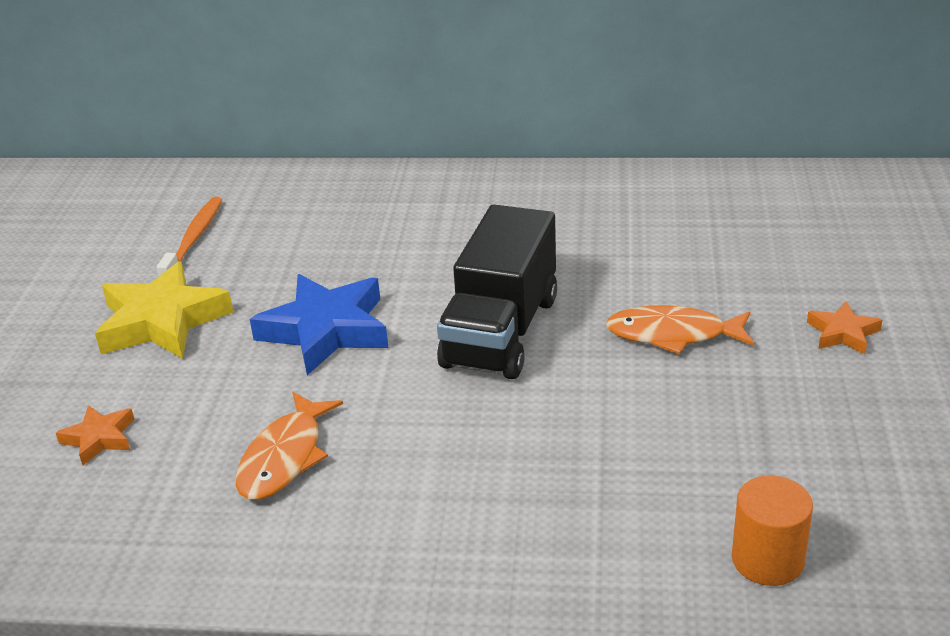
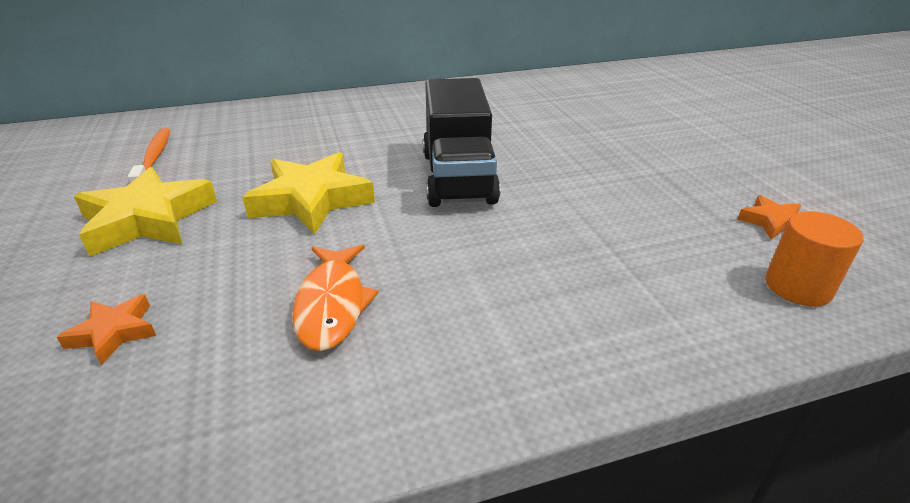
camera: 25 degrees left, 0 degrees up
blue star [250,274,388,375] -> yellow star [242,152,375,235]
orange fish [606,305,754,354] -> none
orange star [807,302,882,354] -> orange star moved to [737,195,801,240]

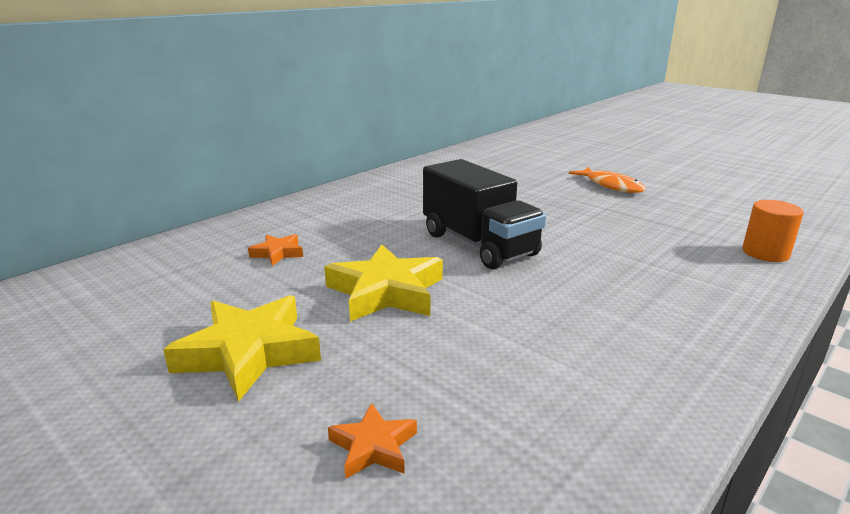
camera: 30 degrees left, 10 degrees down
orange toothbrush [128,128,170,183] -> none
orange fish [292,245,379,351] -> orange fish moved to [569,167,646,193]
orange star [737,195,801,240] -> orange star moved to [248,234,303,266]

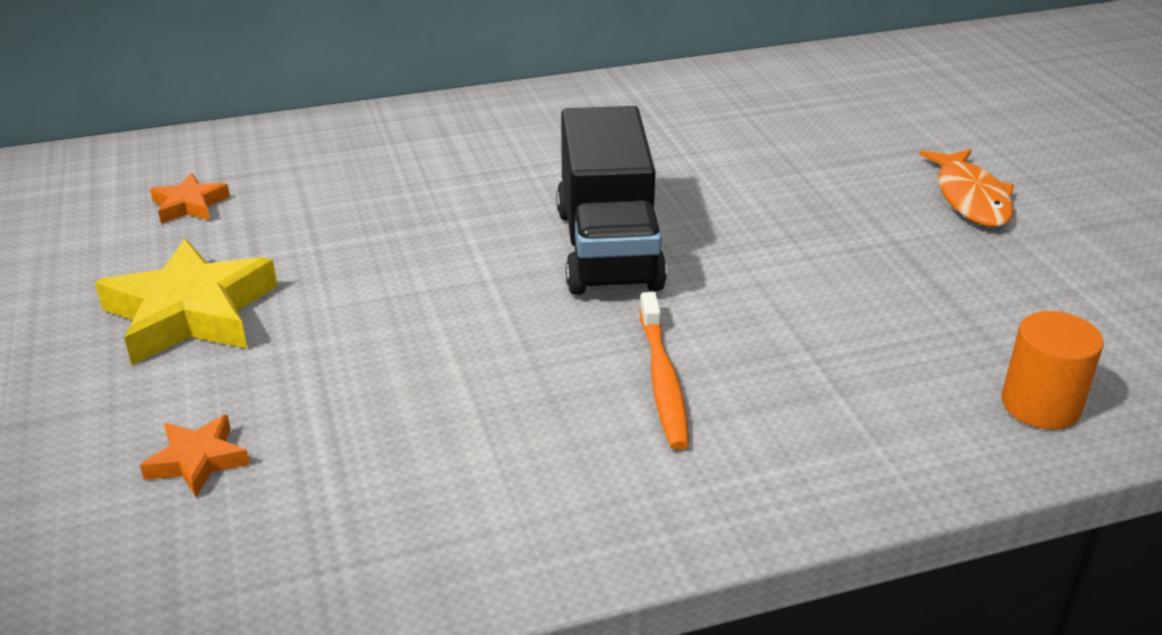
camera: 30 degrees right, 10 degrees up
orange star [248,234,303,266] -> orange star moved to [150,173,230,224]
yellow star [324,244,443,322] -> none
none -> orange toothbrush [640,292,689,450]

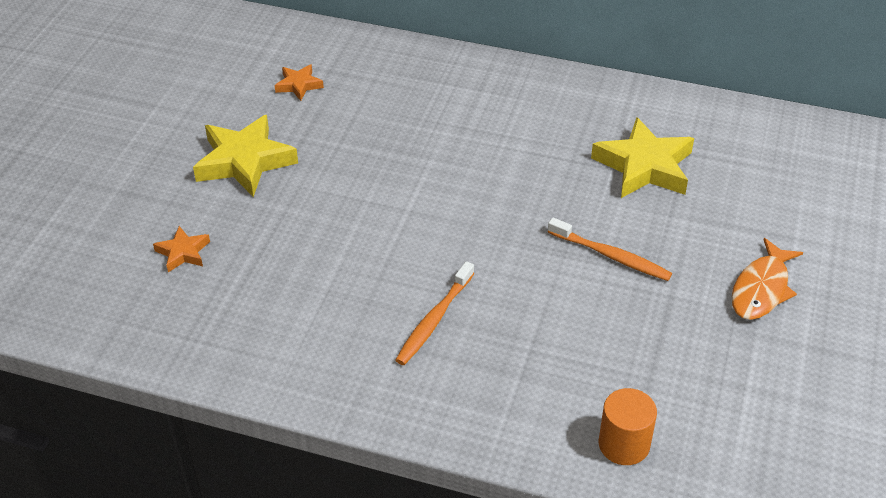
camera: 35 degrees right, 10 degrees up
black truck [556,106,667,295] -> none
none -> orange toothbrush [548,218,672,281]
none -> yellow star [591,117,694,198]

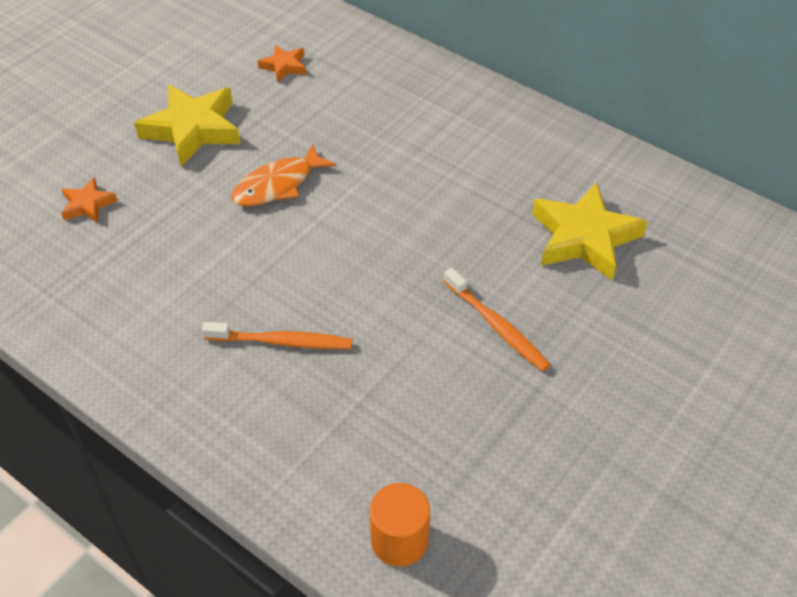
camera: 20 degrees right, 5 degrees up
orange toothbrush [395,261,474,365] -> orange toothbrush turned 135 degrees counterclockwise [202,322,352,349]
orange fish [731,238,803,320] -> orange fish moved to [231,143,336,206]

